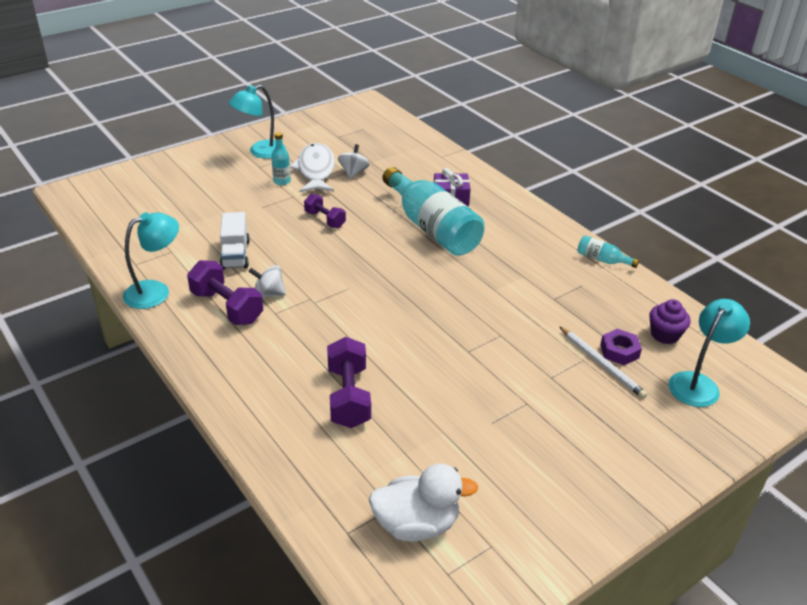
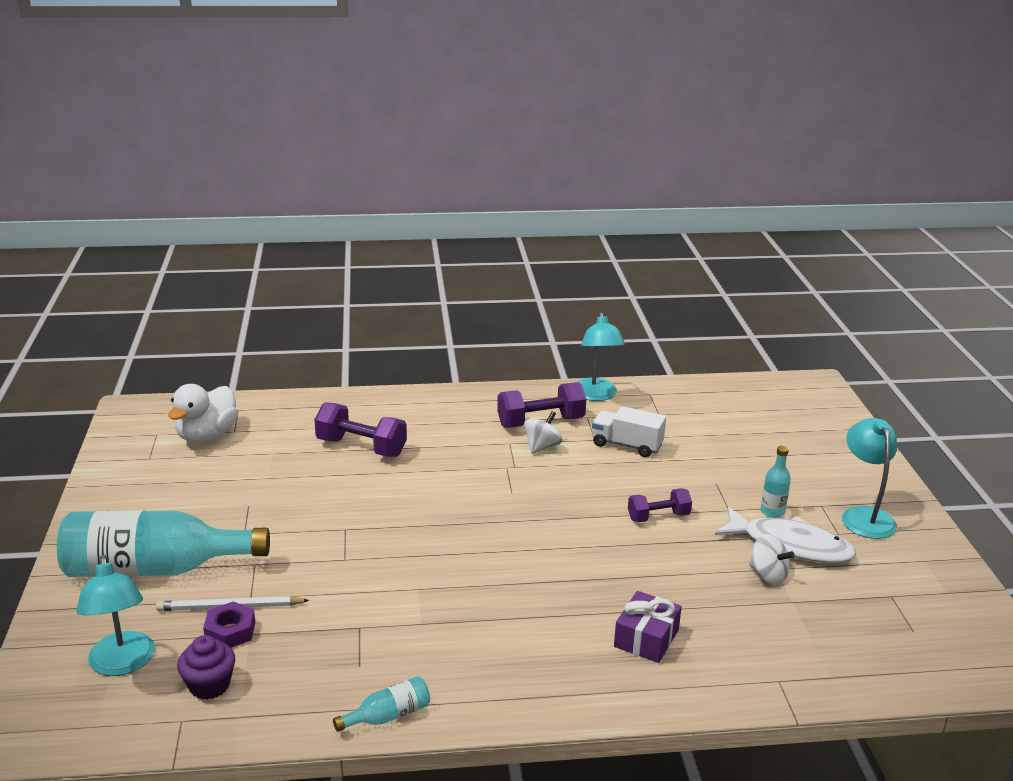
camera: 120 degrees right, 10 degrees down
turquoise bottle [382,167,485,256] -> turquoise bottle moved to [57,510,270,577]

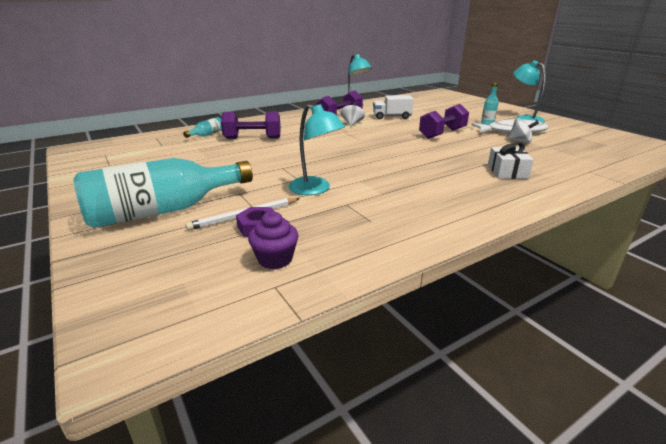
camera: 25 degrees left, 0 degrees up
turquoise lamp [76,555,155,676] -> turquoise lamp moved to [289,104,345,195]
white duck [168,384,238,443] -> none
turquoise bottle [333,676,430,732] -> turquoise bottle moved to [183,117,222,138]
purple gift [614,591,682,663] -> white gift [488,142,534,179]
purple dumbbell [628,488,692,522] -> purple dumbbell [419,104,469,139], size x1.59

